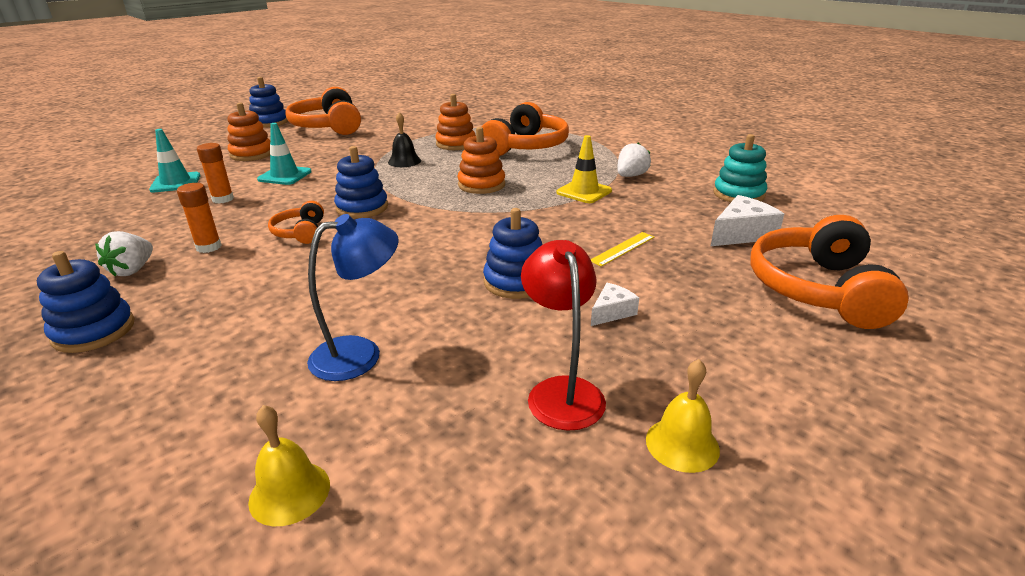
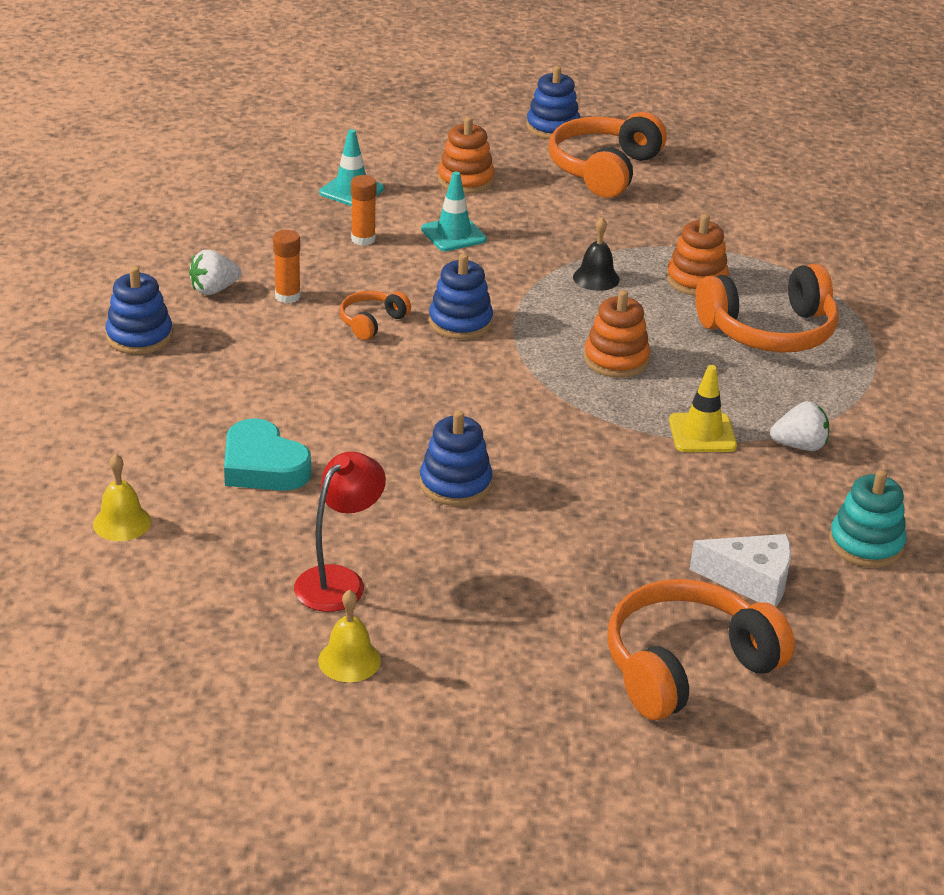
camera: 45 degrees right, 5 degrees up
blue lamp [307,214,399,381] -> turquoise heart [224,418,312,491]
yellow ruler [591,232,654,267] -> none
white cheese [591,283,639,326] -> none

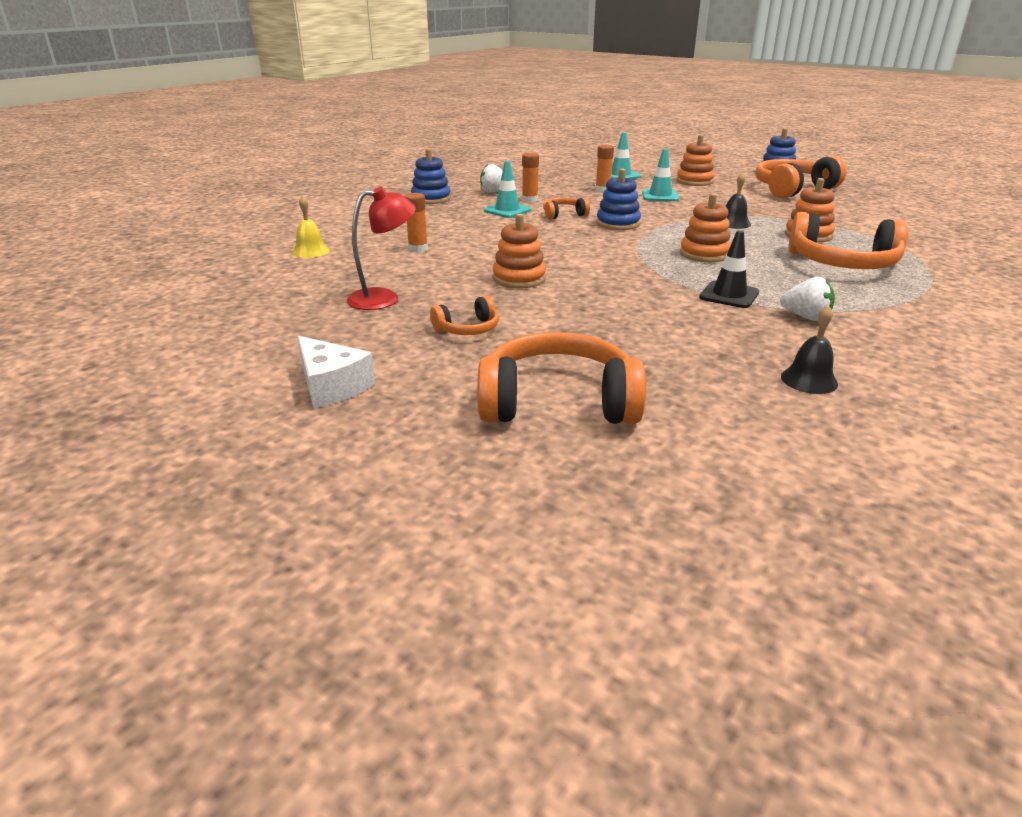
camera: 35 degrees right, 5 degrees down
turquoise heart [224,418,312,491] -> orange glue stick [404,193,428,252]
yellow bell [318,589,381,682] -> none
blue stacking toy [420,410,492,506] -> orange stacking toy [492,213,546,289]
yellow traffic cone [669,365,737,452] -> black traffic cone [699,230,759,308]
white cheese [689,534,791,607] -> white cheese moved to [297,336,375,409]
turquoise stacking toy [829,470,907,568] -> black bell [781,305,838,394]
none -> orange headphones [430,296,499,335]
none -> turquoise traffic cone [484,160,531,218]

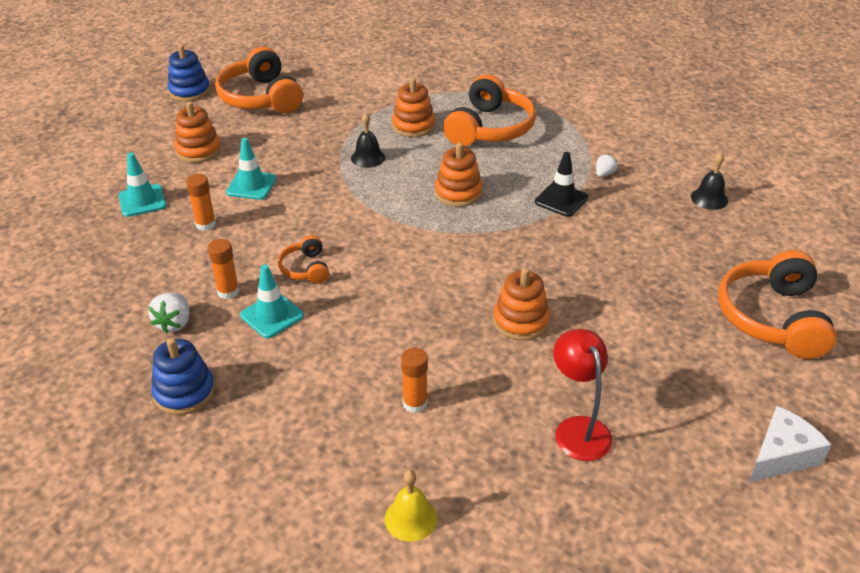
camera: 85 degrees left, 10 degrees up
orange headphones [430,296,499,335] -> none
blue stacking toy [596,168,641,230] -> none
white strawberry [780,277,835,321] -> white strawberry [596,154,617,177], size x0.65

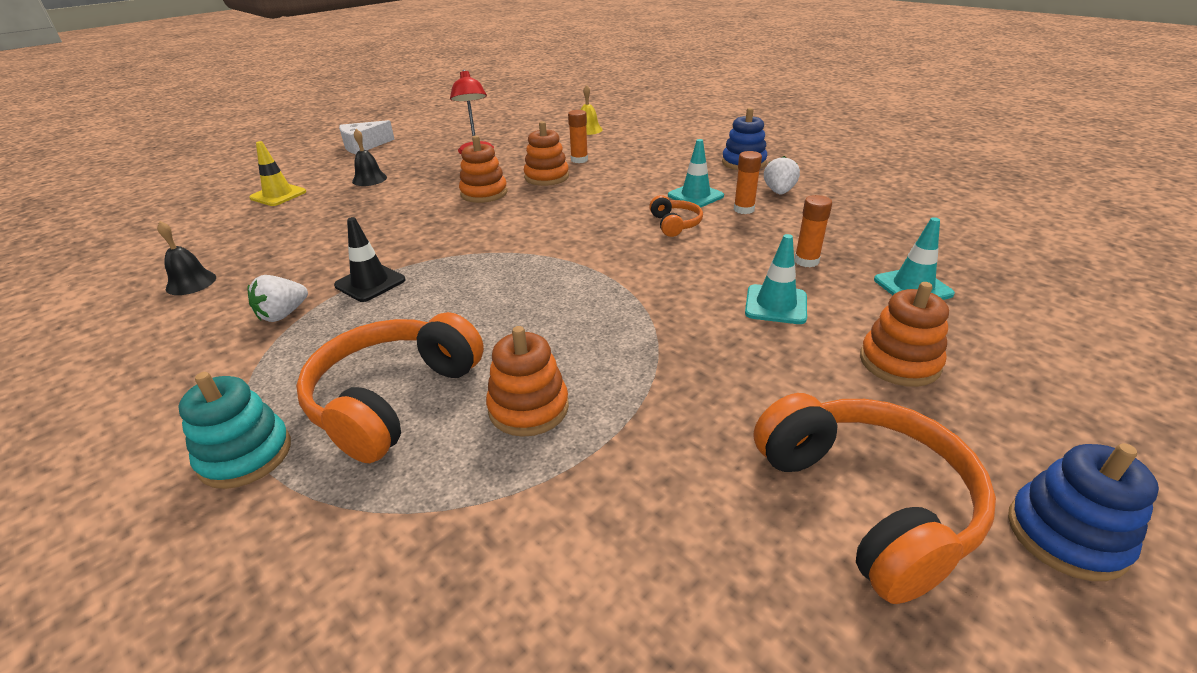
camera: 175 degrees left, 5 degrees down
black bell [351,113,385,168] -> black bell moved to [352,129,387,186]
orange stacking toy [435,143,483,207] -> orange stacking toy moved to [524,121,569,186]
white strawberry [596,154,617,177] -> white strawberry [247,275,308,322], size x1.55
orange headphones [718,250,837,359] -> yellow traffic cone [249,141,306,206]
none -> turquoise stacking toy [178,372,291,489]

